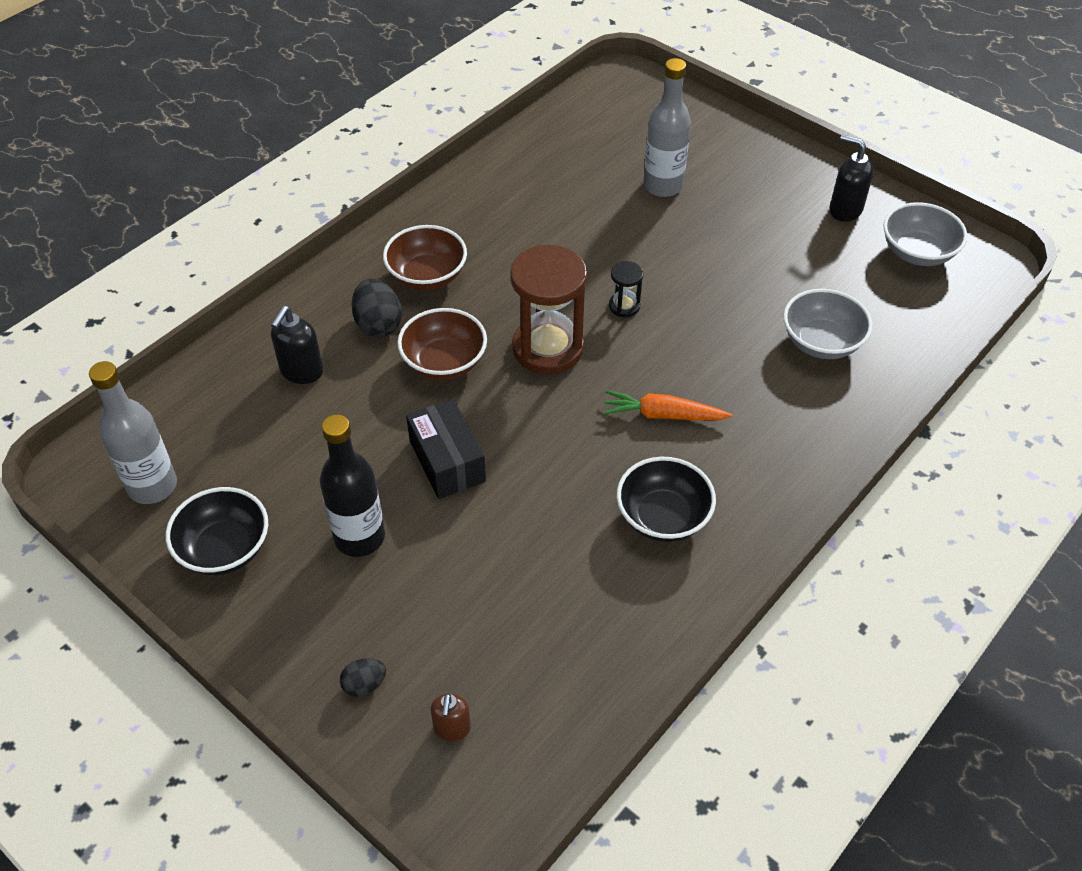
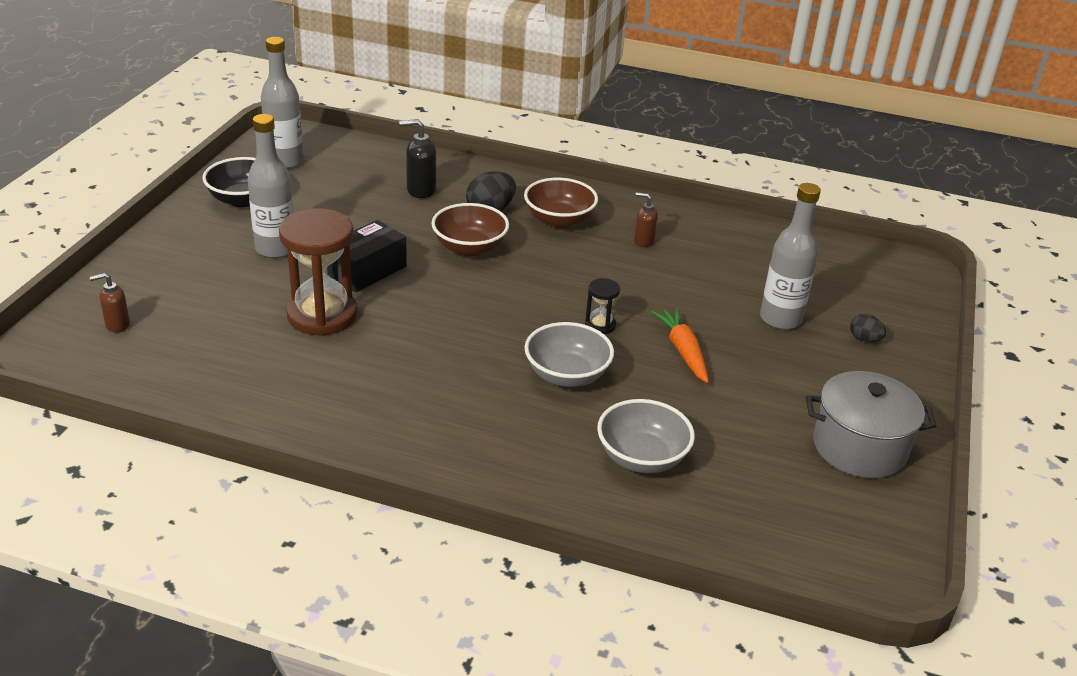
camera: 65 degrees right, 15 degrees down
black bottle [320,415,385,557] -> grey bottle [247,114,294,258]
black egg [340,658,386,697] -> black egg moved to [850,314,886,342]
brown hourglass [510,245,587,374] -> brown hourglass moved to [279,208,357,336]
orange carrot [603,390,732,421] -> orange carrot moved to [651,308,709,383]
black bowl [617,457,716,542] -> none
black soap dispenser [830,134,874,222] -> grey pot [806,371,936,478]
grey bowl [883,202,968,266] -> grey bowl moved to [524,322,614,387]
none -> brown soap dispenser [634,192,658,247]

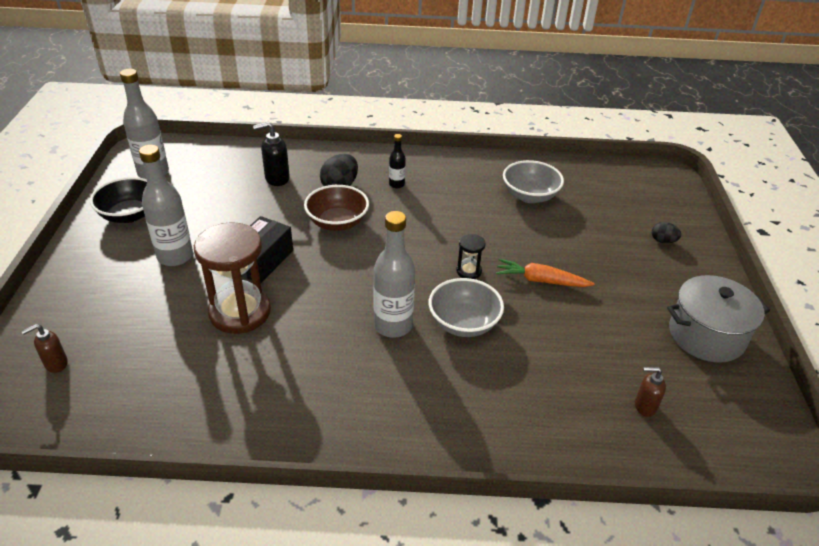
camera: 15 degrees left, 5 degrees up
brown bowl [524,178,598,228] -> black bottle [389,134,406,188]
grey bowl [597,399,695,473] -> grey bowl moved to [503,160,564,203]
brown soap dispenser [634,192,658,247] -> brown soap dispenser moved to [635,367,666,417]
orange carrot [651,308,709,383] -> orange carrot turned 45 degrees counterclockwise [496,259,595,287]
grey bottle [760,183,821,330] -> grey bottle moved to [373,211,415,338]

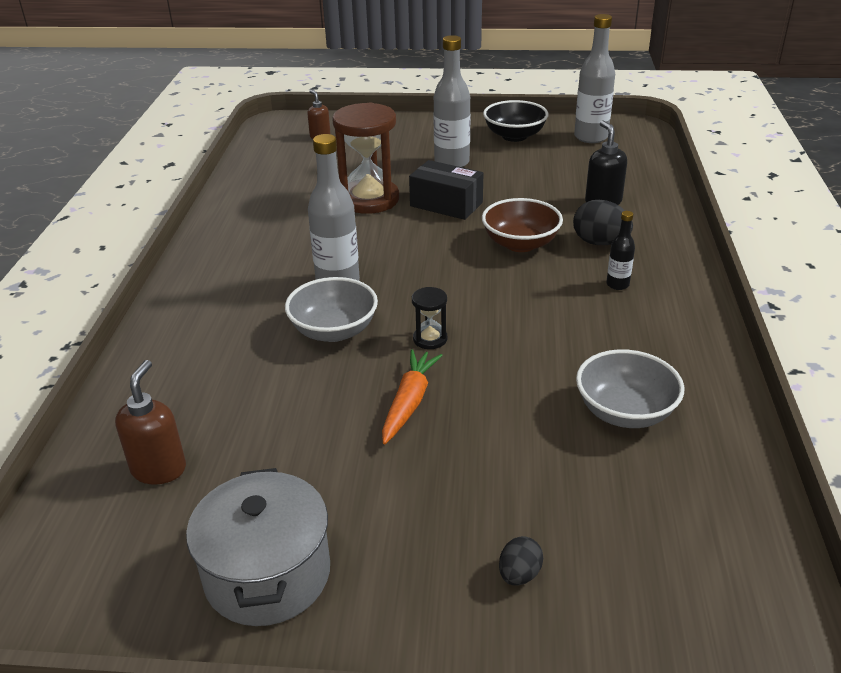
camera: 95 degrees right, 5 degrees down
brown soap dispenser [635,367,666,417] -> brown soap dispenser [115,360,186,484], size x1.51

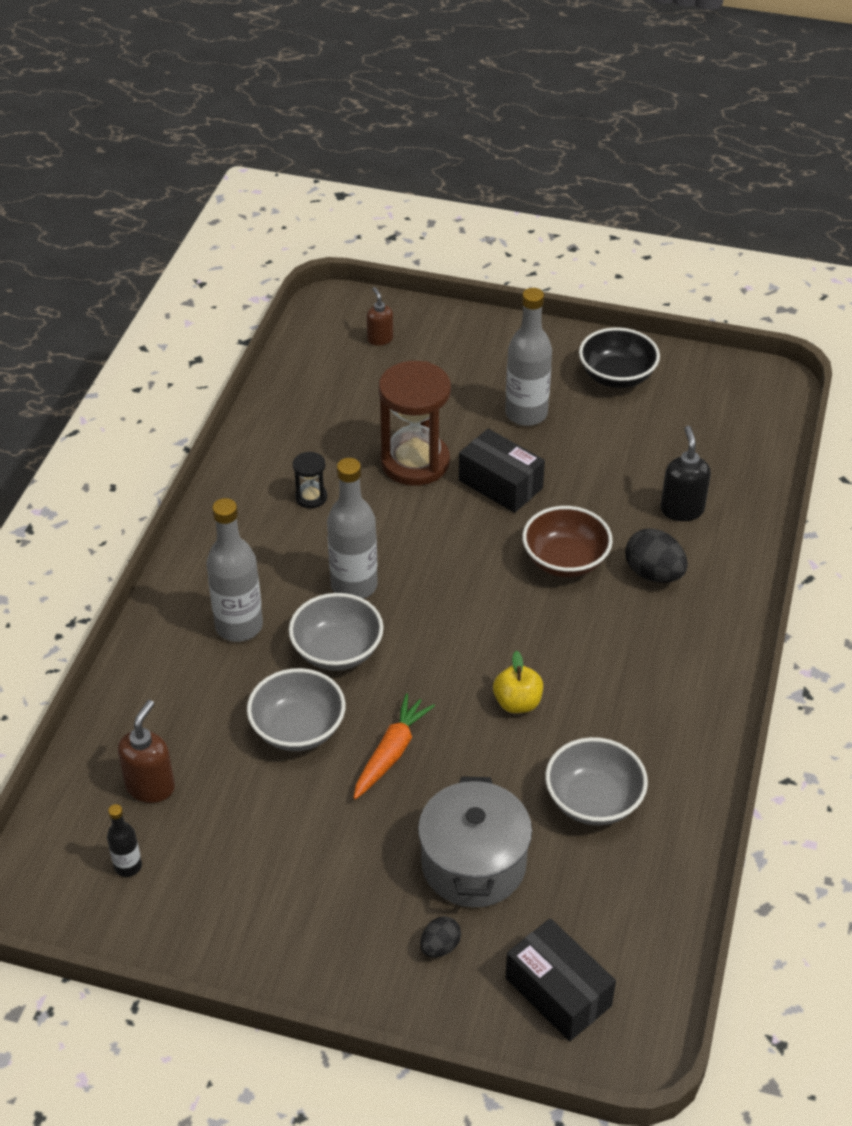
camera: 10 degrees right, 10 degrees up
grey pot [186,468,330,626] -> grey pot moved to [418,776,532,908]
black hourglass [412,287,447,349] -> black hourglass moved to [293,452,327,508]
grey bottle [574,14,615,143] -> grey bottle moved to [206,498,263,642]
black bottle [606,211,635,290] -> black bottle moved to [107,804,142,877]
none -> grey bowl [247,668,345,751]
none -> yellow apple [493,651,543,713]
none -> black box [505,918,616,1041]

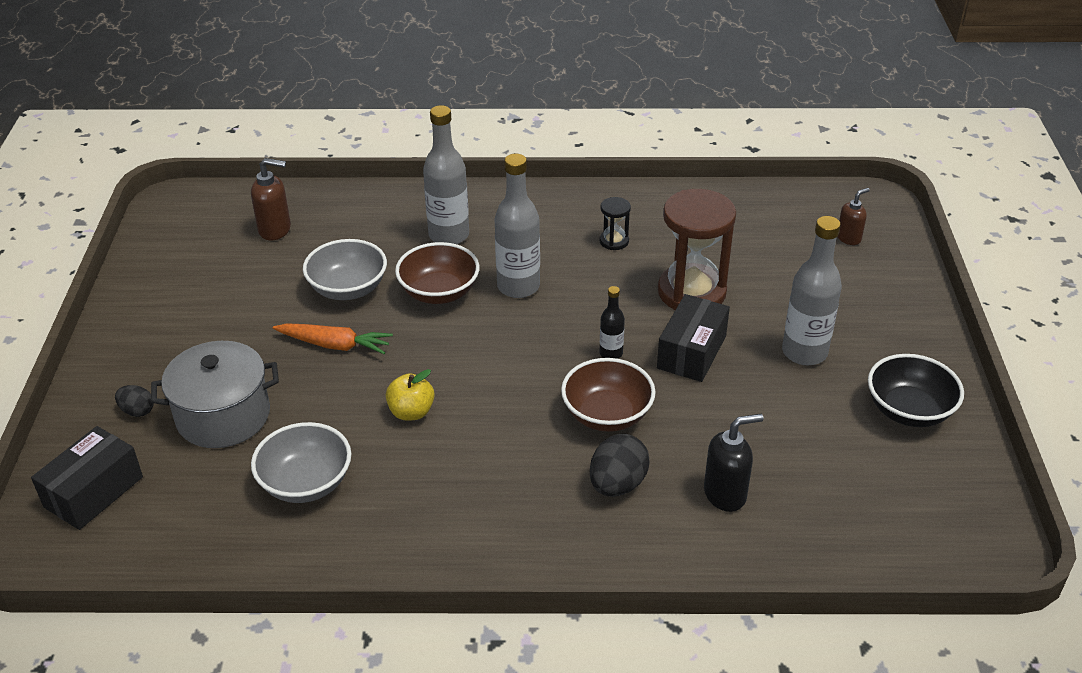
camera: 75 degrees right, 5 degrees down
black bottle [107,804,142,877] -> black bottle moved to [599,286,625,359]
grey bowl [289,593,383,671] -> brown bowl [395,242,480,304]

